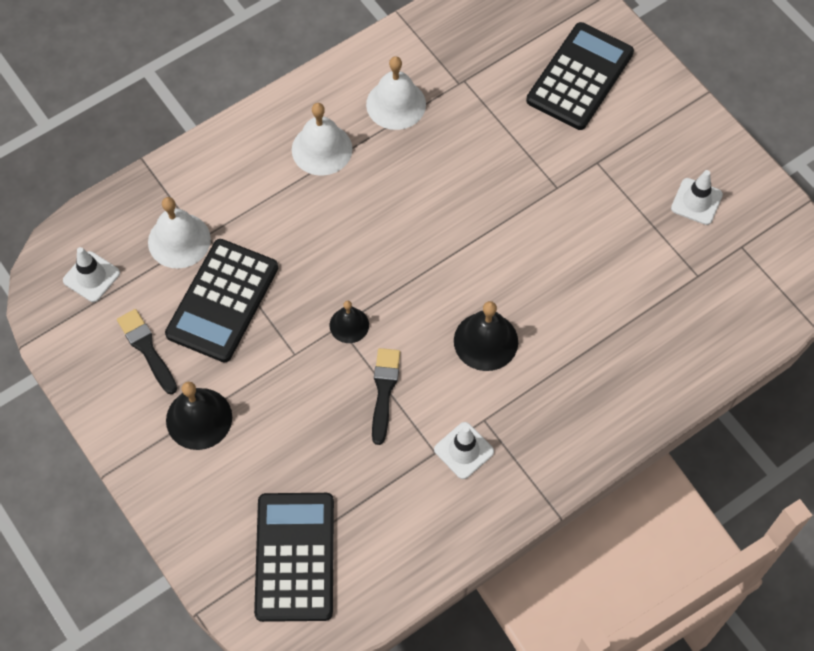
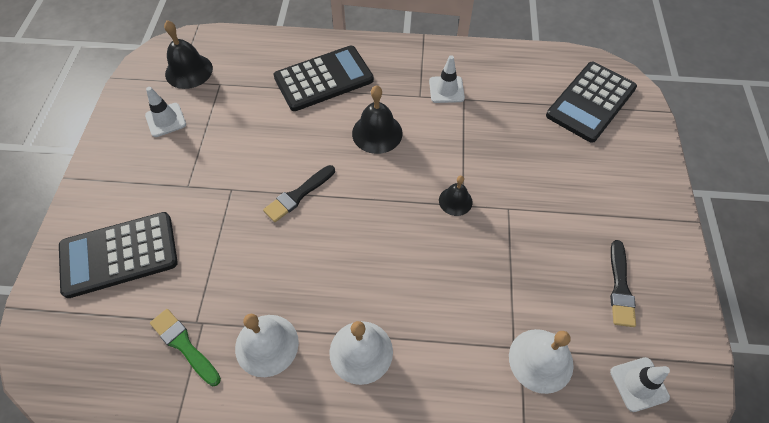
camera: 140 degrees left, 5 degrees down
black calculator [165,239,278,362] -> black calculator moved to [273,45,374,111]
black bell [166,382,232,450] -> black bell moved to [164,20,213,89]
black brush [372,348,400,445] -> black brush moved to [263,165,335,222]
none -> green brush [150,309,221,386]

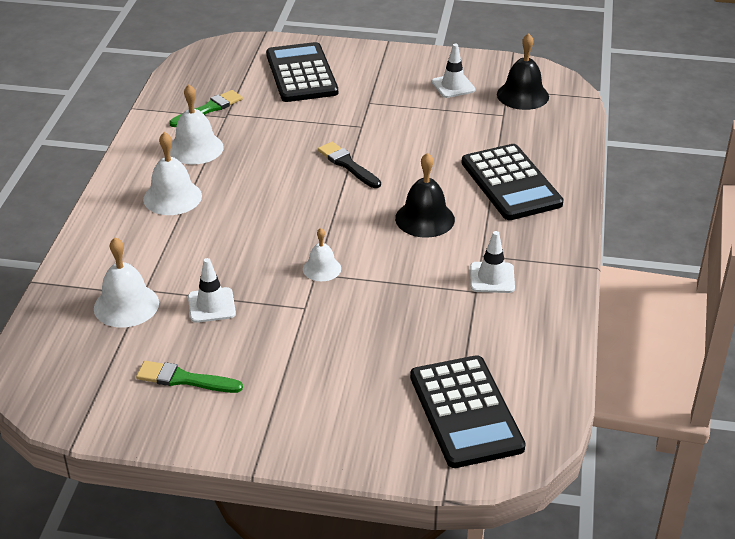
camera: 95 degrees right, 20 degrees down
black bell [439,176,473,216] -> white bell [303,228,341,281]
black calculator [546,62,637,143] -> black calculator turned 150 degrees counterclockwise [410,355,526,468]
black brush [610,240,636,327] -> green brush [136,361,243,393]
white traffic cone [610,357,670,412] -> white traffic cone moved to [188,258,236,323]

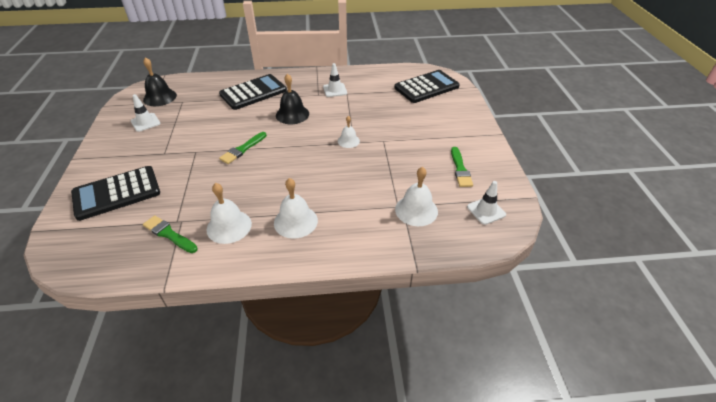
camera: 105 degrees left, 5 degrees up
white traffic cone [188,258,236,323] -> white traffic cone moved to [467,181,506,225]
black brush [318,142,381,188] -> green brush [219,132,267,164]

